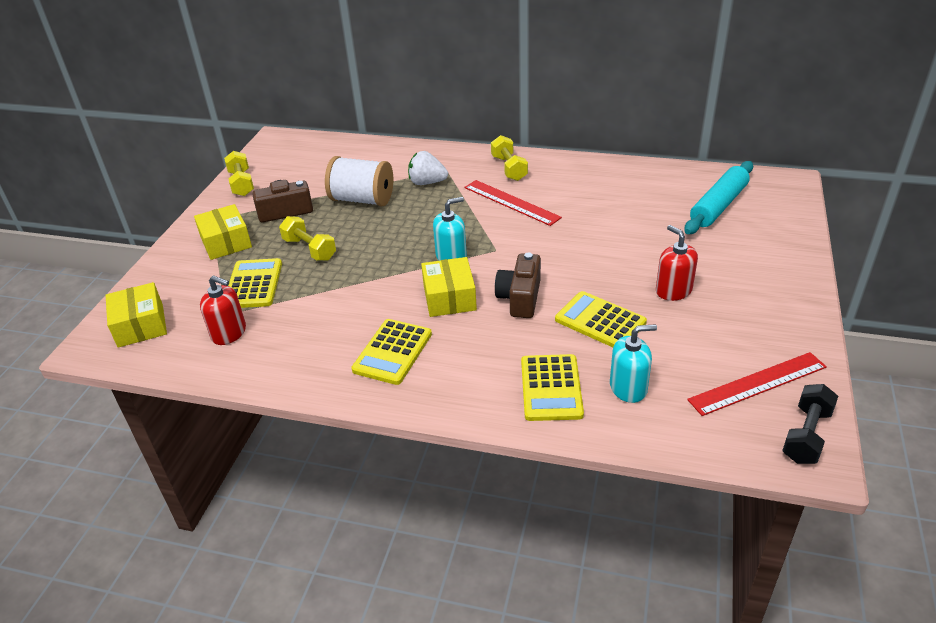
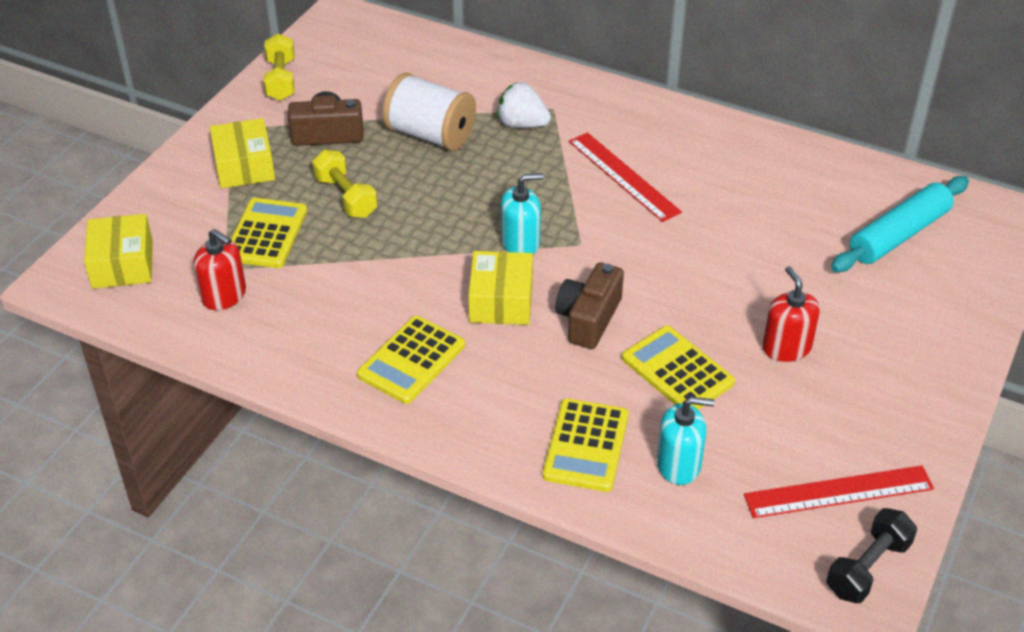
camera: 10 degrees right, 5 degrees up
yellow dumbbell [491,135,528,181] -> none

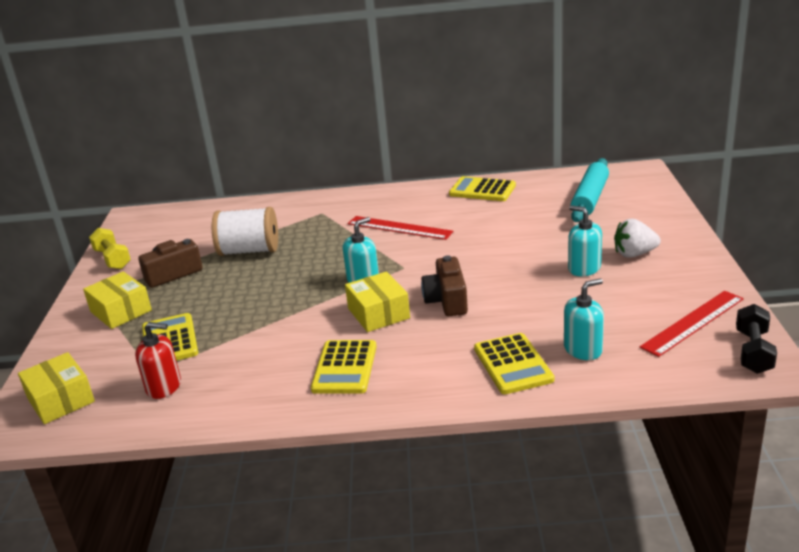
camera: 25 degrees left, 15 degrees down
yellow dumbbell [312,150,377,218] -> none
white strawberry [497,82,551,128] -> white strawberry moved to [614,219,661,258]
yellow calculator [622,326,735,410] -> yellow calculator moved to [449,176,516,201]
red soap dispenser [762,266,820,362] -> turquoise soap dispenser [568,205,602,276]

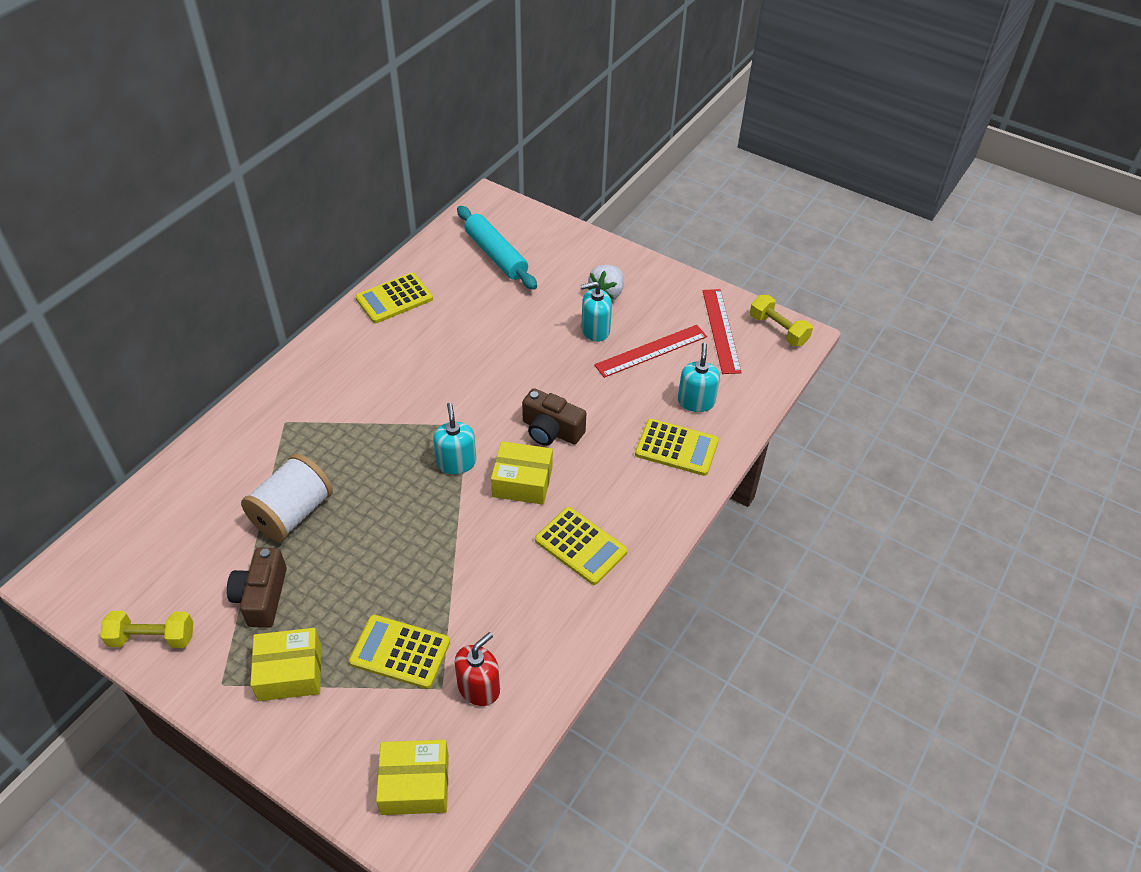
camera: 60 degrees left, 20 degrees up
red ruler [348,216,453,240] -> red ruler moved to [594,325,707,378]
black dumbbell [736,304,777,374] -> yellow dumbbell [750,295,813,346]

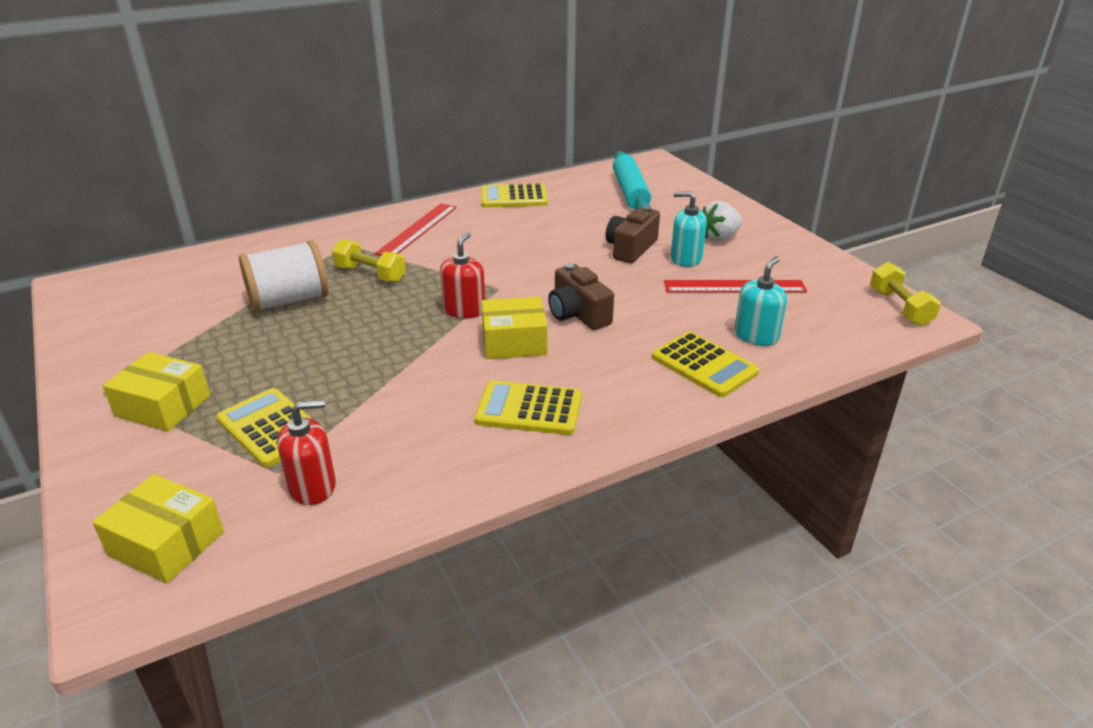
camera: 30 degrees right, 15 degrees down
yellow dumbbell [100,611,193,648] -> yellow dumbbell moved to [332,239,406,282]
brown camera [227,547,287,628] -> brown camera moved to [606,206,660,263]
turquoise soap dispenser [433,403,476,474] -> red soap dispenser [440,232,485,318]
yellow box [491,441,553,505] -> yellow box turned 45 degrees counterclockwise [481,297,547,359]
yellow calculator [535,507,628,585] -> yellow calculator turned 120 degrees clockwise [474,380,582,435]
red ruler [703,289,742,374] -> red ruler moved to [375,203,457,256]

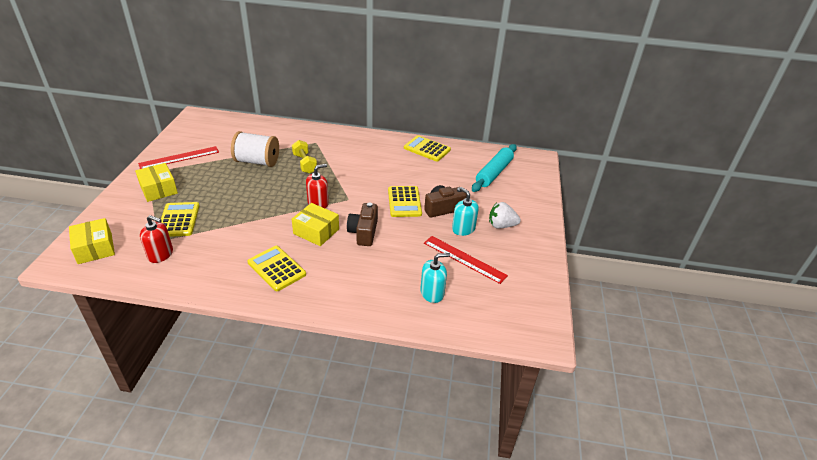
camera: 35 degrees right, 5 degrees up
red ruler [375,203,457,256] -> red ruler moved to [138,146,219,169]
yellow calculator [652,331,759,397] -> yellow calculator moved to [388,186,422,217]
yellow dumbbell [870,262,941,326] -> none

